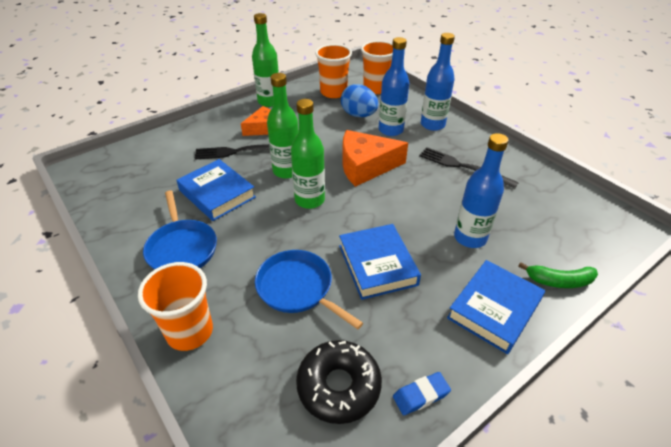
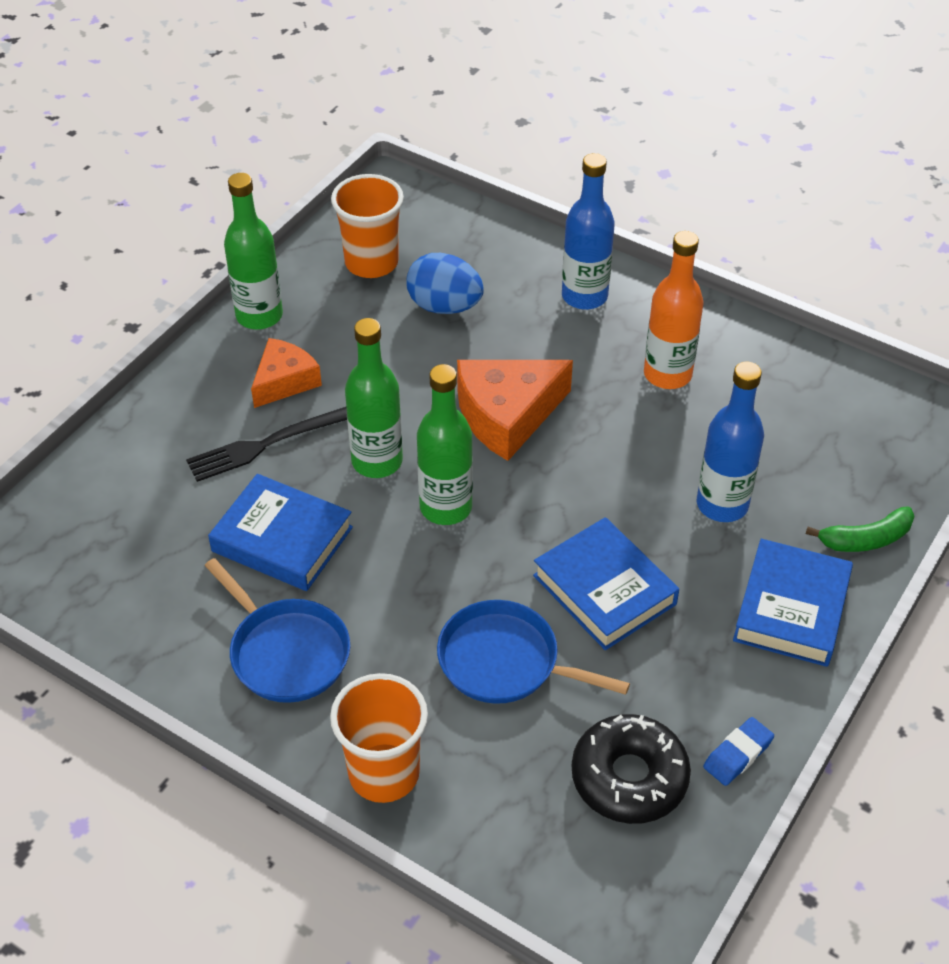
camera: 20 degrees left, 5 degrees up
orange cup [361,41,393,94] -> none
blue bottle [379,37,409,136] -> none
black fork [419,147,519,188] -> orange bottle [644,231,704,389]

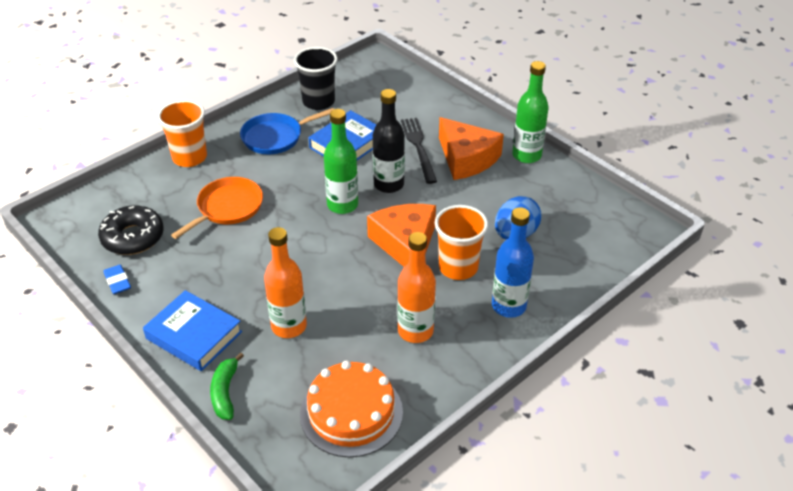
camera: 105 degrees right, 5 degrees down
orange cheese [251,338,322,408] -> orange cheese [439,117,504,180], size x1.58
orange cup [331,174,404,278] -> orange cup moved to [435,205,488,280]
green bottle [345,318,403,478] -> black bottle [373,89,405,193]
blue pan [437,600,630,704] -> orange pan [171,177,263,239]
blue book [533,517,679,650] -> none
blue bottle [697,362,764,522] -> orange bottle [264,227,307,338]
none -> black cup [294,47,338,110]
none -> orange cake [300,361,403,458]

